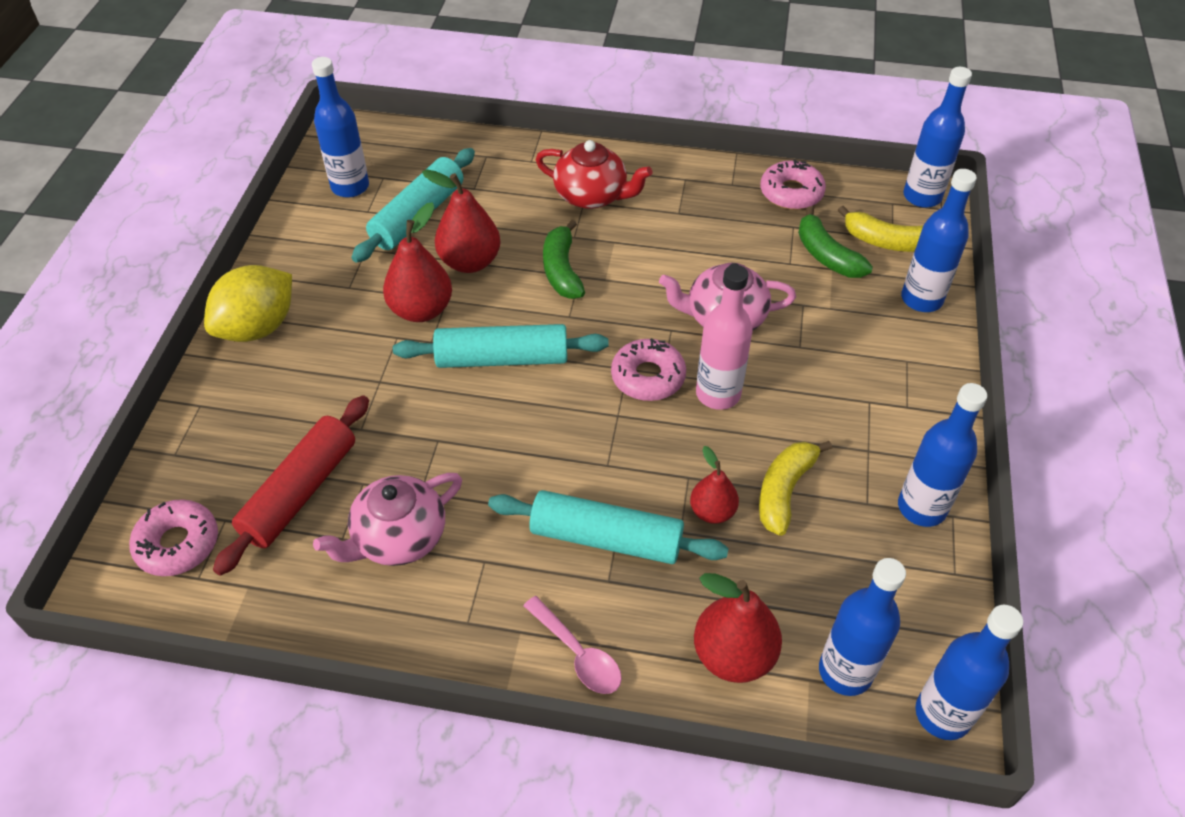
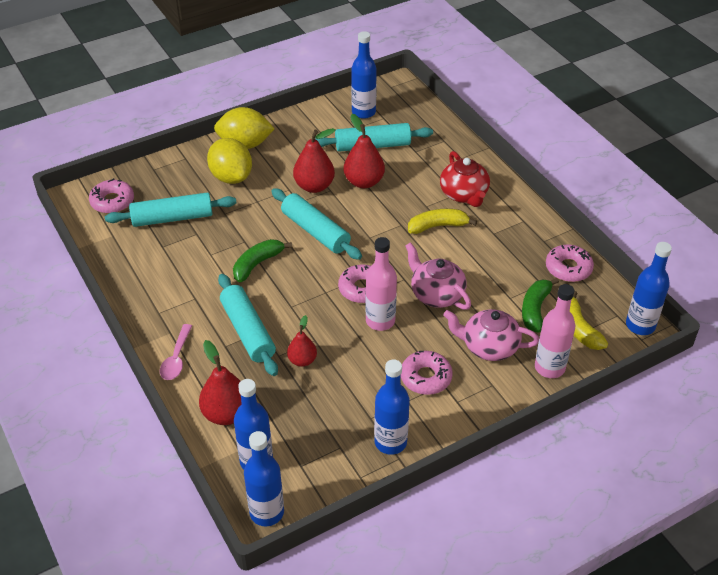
camera: 50 degrees right, 5 degrees down
red rolling pin [213,395,369,576] -> turquoise rolling pin [105,193,237,227]
pink teapot [313,473,462,566] -> pink teapot moved to [444,309,539,361]
green banana [543,220,585,299] -> green banana moved to [233,239,292,283]
yellow banana [759,441,832,536] -> yellow banana moved to [408,209,477,234]
blue bottle [901,169,977,312] -> pink bottle [535,284,575,378]
none -> yellow lemon [207,138,252,184]
none -> pink donut [401,351,453,395]

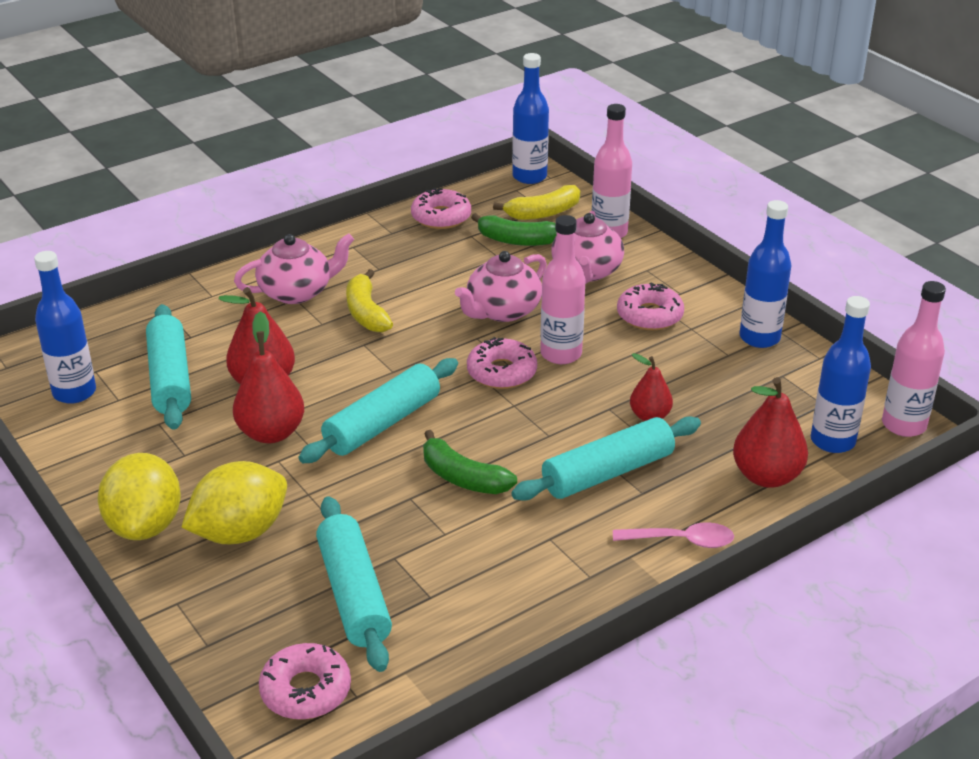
camera: 95 degrees left, 10 degrees down
blue bottle [244,431,284,526] -> pink bottle [882,281,946,437]
red teapot [440,151,490,207] -> pink teapot [234,233,354,304]

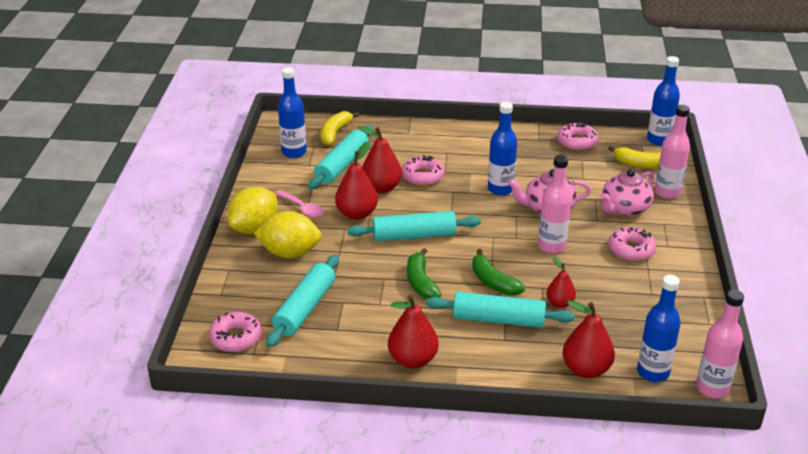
camera: 40 degrees right, 0 degrees up
pink teapot [234,233,354,304] -> none
yellow banana [346,269,393,332] -> yellow banana moved to [321,111,359,145]
pink donut [467,337,537,389] -> pink donut moved to [402,155,445,186]
green banana [471,213,557,246] -> green banana moved to [472,249,525,296]
pink spoon [613,522,734,548] -> pink spoon moved to [275,190,324,218]
blue bottle [740,200,791,348] -> blue bottle moved to [488,102,517,196]
none -> red pear [388,295,438,368]

